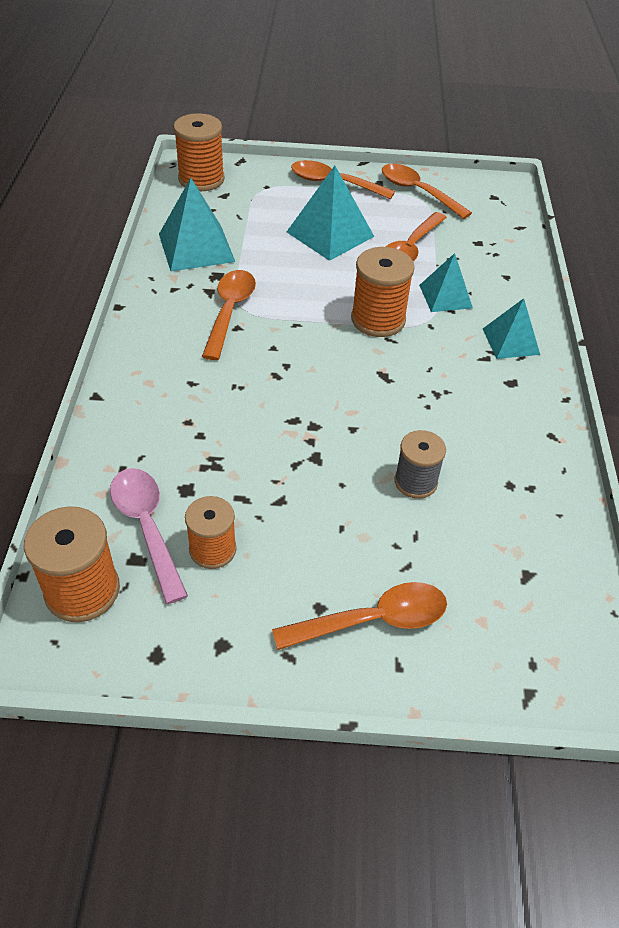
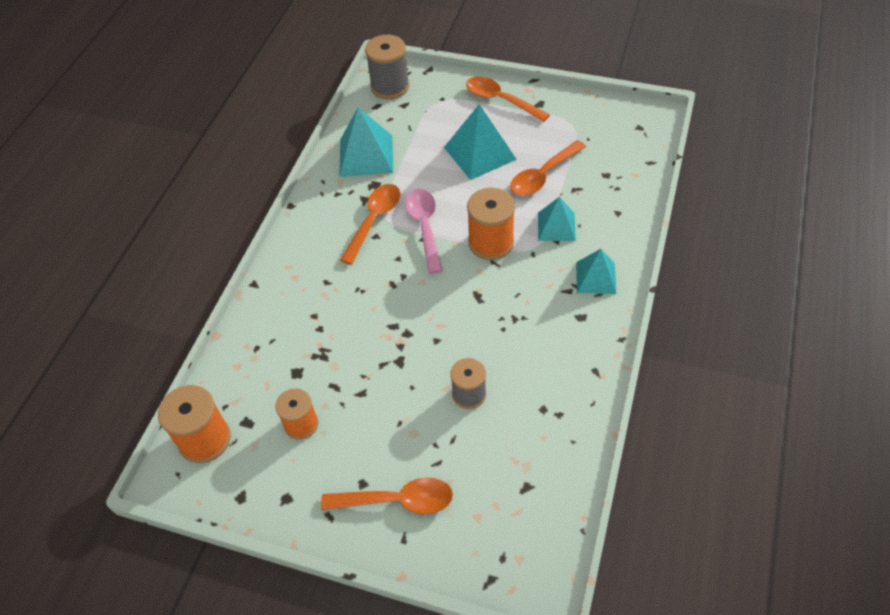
camera: 20 degrees right, 5 degrees up
pink spoon [110,468,188,604] -> pink spoon moved to [405,189,443,274]
orange spool [173,113,225,191] -> grey spool [365,35,409,99]
orange spoon [382,164,472,219] -> none

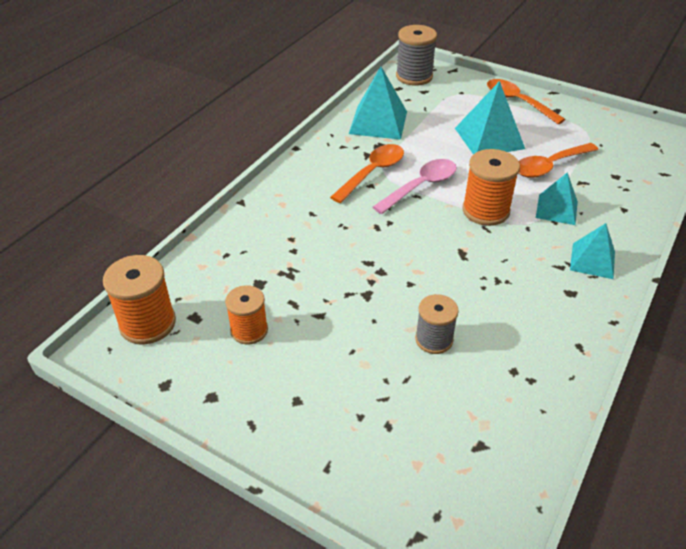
camera: 10 degrees right, 10 degrees down
orange spoon [321,477,453,514] -> none
pink spoon [405,189,443,274] -> pink spoon turned 45 degrees clockwise [373,159,457,214]

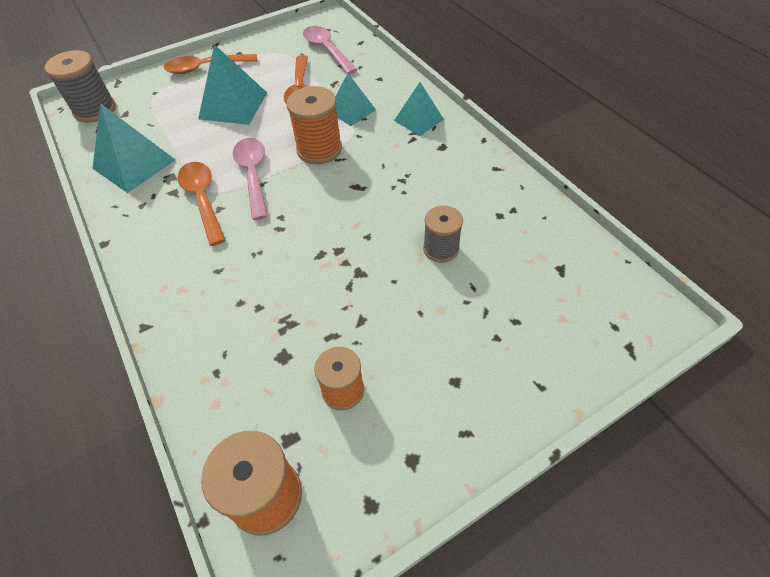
camera: 60 degrees left, 10 degrees up
none -> pink spoon [303,26,358,74]

